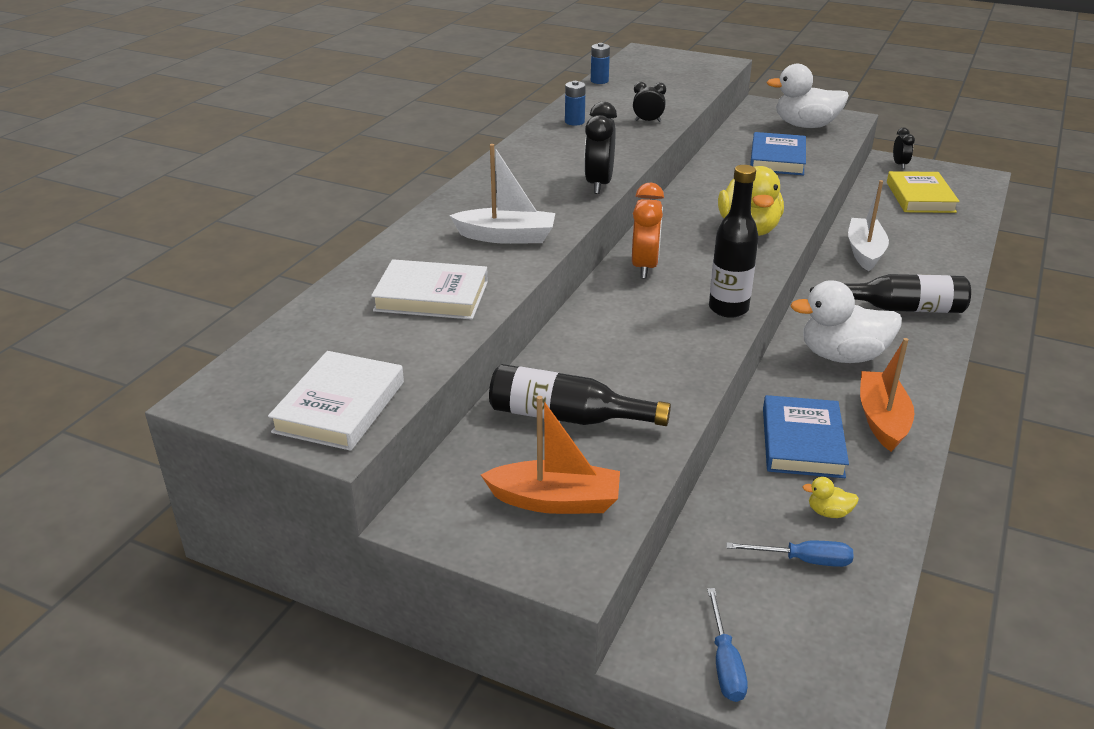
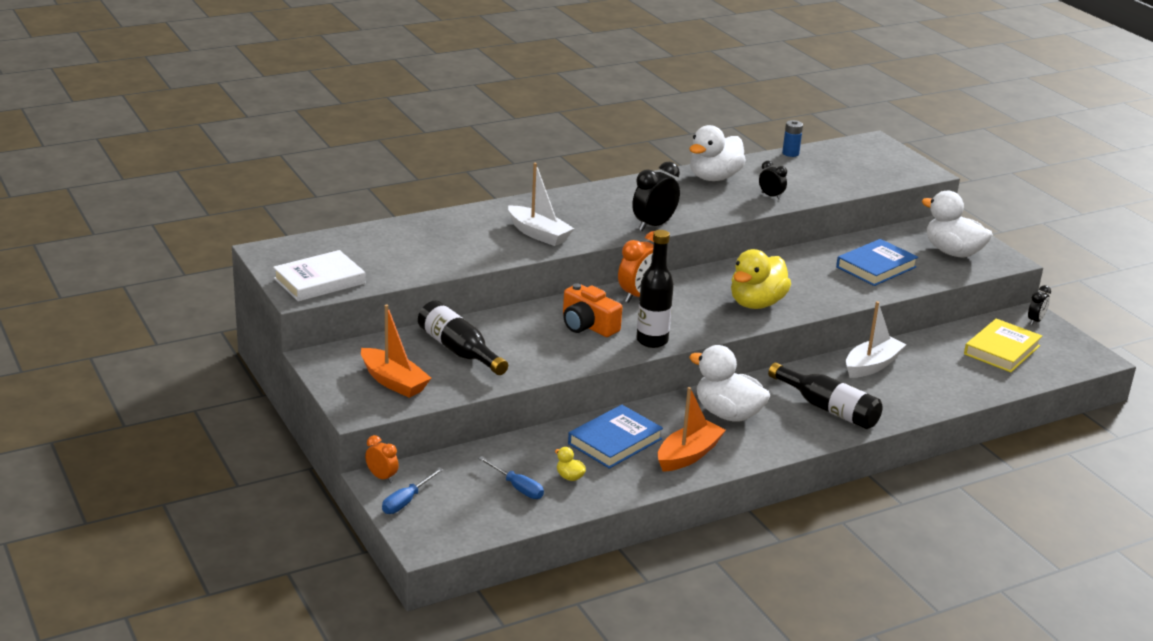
camera: 35 degrees right, 5 degrees down
white book [371,259,488,320] -> none
blue battery [565,81,586,126] -> white duck [690,125,746,181]
none -> orange clock [365,435,399,483]
none -> orange camera [563,283,622,337]

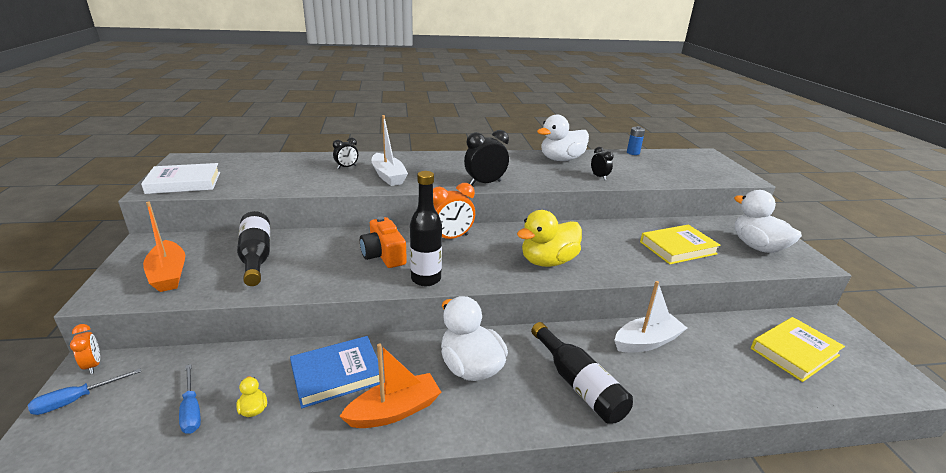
camera: 20 degrees right, 0 degrees up
blue book [836,239,918,286] -> yellow book [640,225,721,264]
black clock [1028,285,1051,325] -> black clock moved to [333,138,358,169]

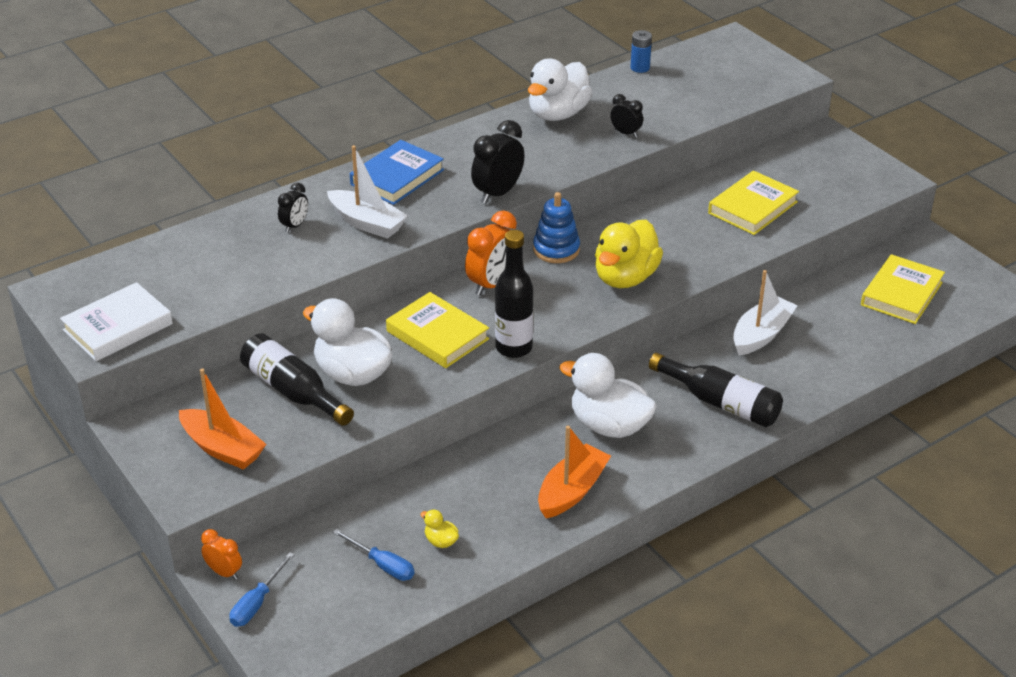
camera: 25 degrees left, 10 degrees up
blue book [290,336,384,408] -> blue book moved to [350,140,444,205]
orange camera [360,216,407,268] -> yellow book [386,292,489,368]
white duck [734,190,802,253] -> white duck moved to [303,298,393,386]
none -> blue stacking toy [533,192,580,263]

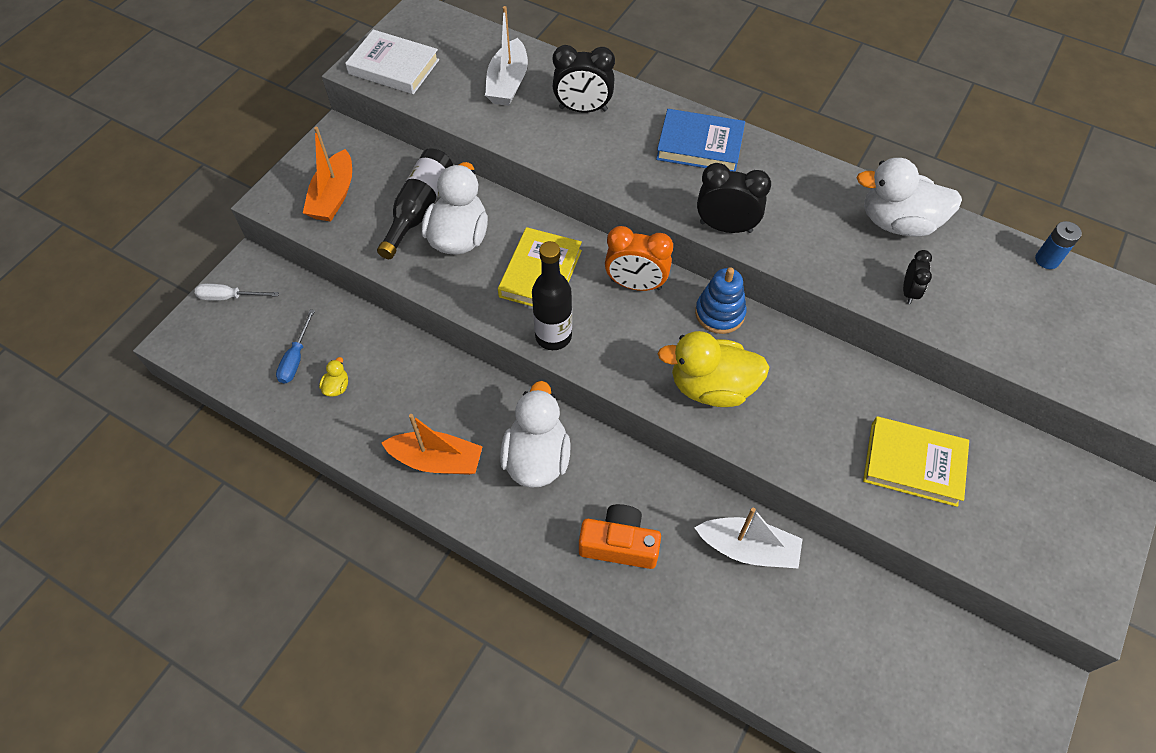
camera: 65 degrees right, 20 degrees up
orange clock [201,529,242,580] -> none
blue screwdriver [230,552,295,627] -> white screwdriver [195,283,279,301]
black clock [278,183,308,233] -> black clock [553,45,615,113], size x1.74
white boat [327,145,408,239] -> white boat moved to [485,6,528,106]
black bottle [649,352,783,427] -> orange camera [579,504,661,569]
yellow book [861,254,945,324] -> none

